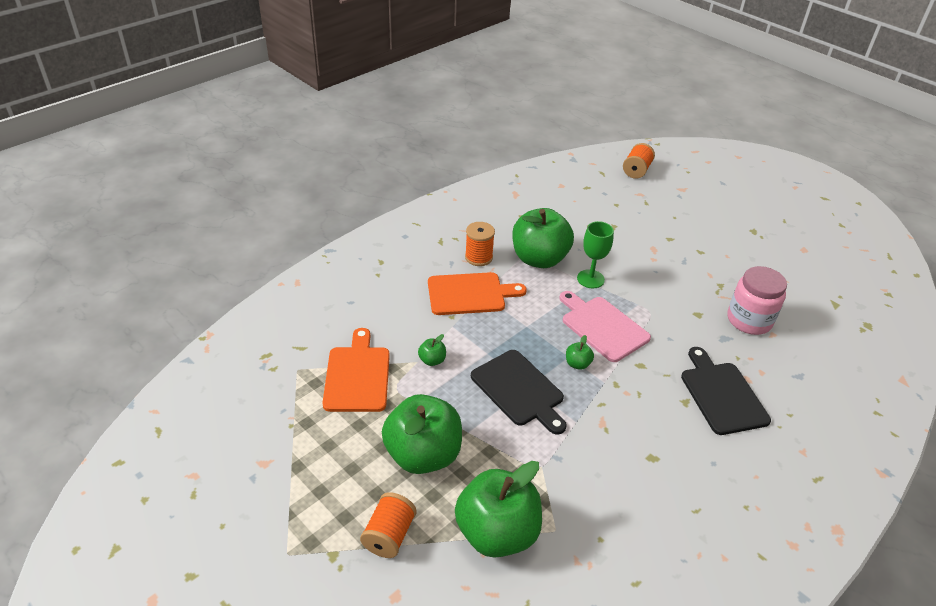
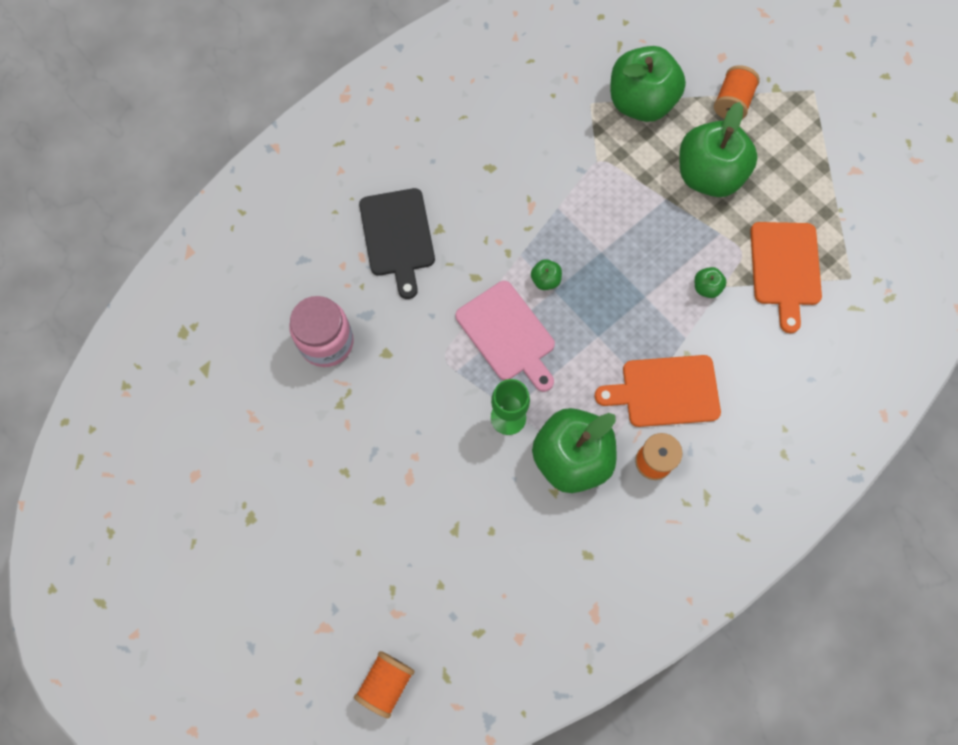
camera: 175 degrees left, 30 degrees up
black cutting board [471,350,567,434] -> none

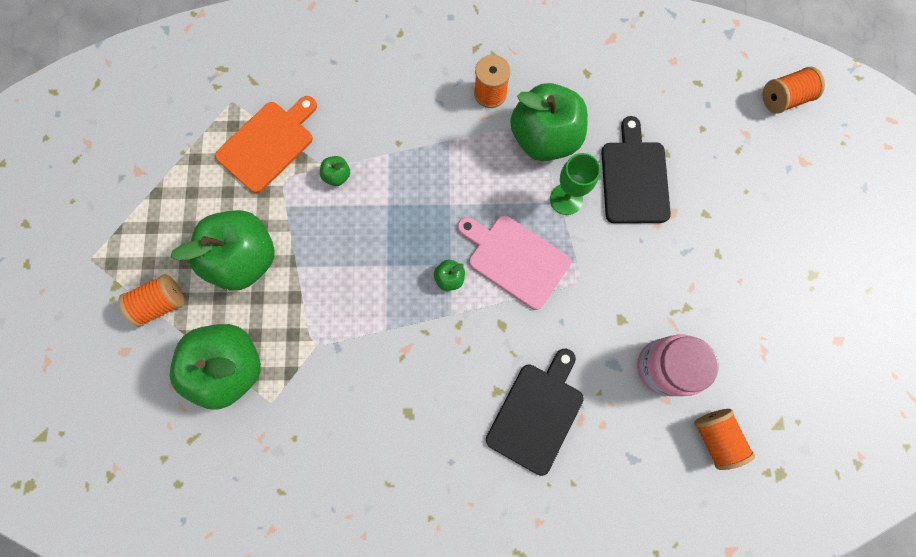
camera: 140 degrees left, 5 degrees up
pink cutting board [455,281,555,392] -> pink cutting board turned 60 degrees counterclockwise [458,215,571,310]
orange cutting board [595,355,721,427] -> none
none -> black cutting board [601,116,671,223]
none -> orange spool [694,409,755,470]

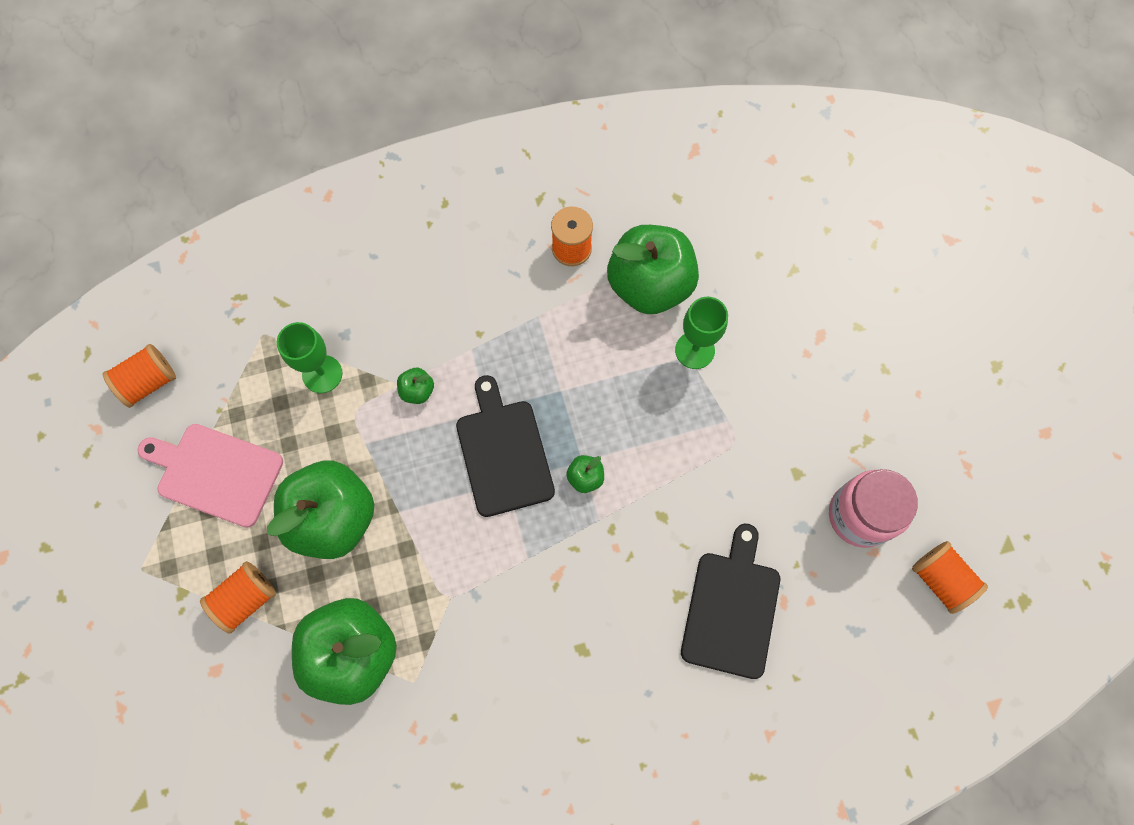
camera: 15 degrees left, 5 degrees down
orange cutting board [215,96,317,193] -> green goblet [277,322,342,393]
pink cutting board [458,215,571,310] -> pink cutting board moved to [138,424,283,528]
black cutting board [601,116,671,223] -> black cutting board moved to [456,375,555,517]
orange spool [762,67,825,114] -> orange spool moved to [103,344,176,408]

